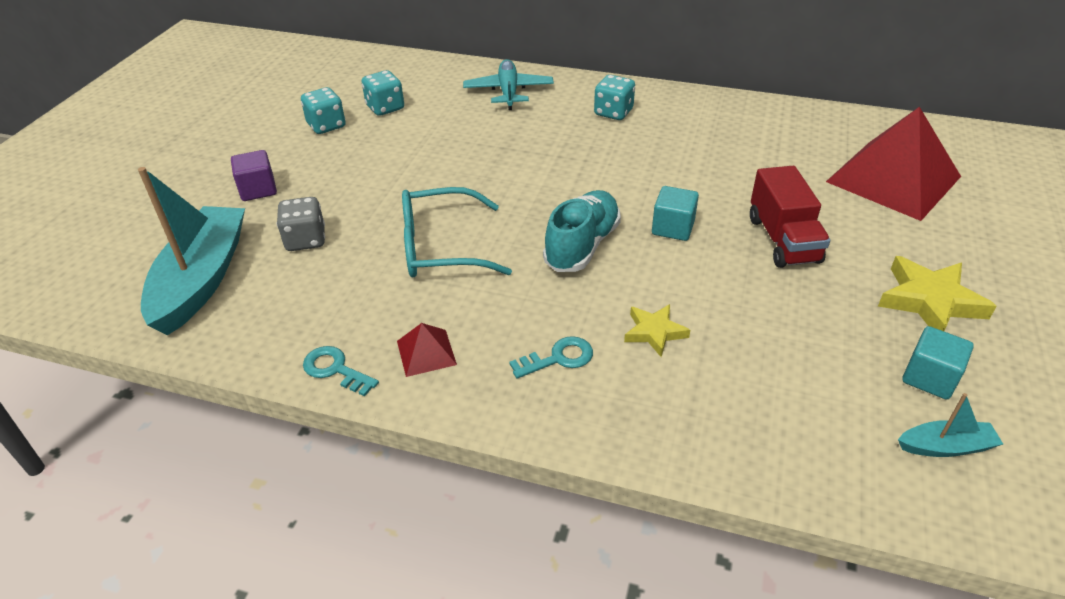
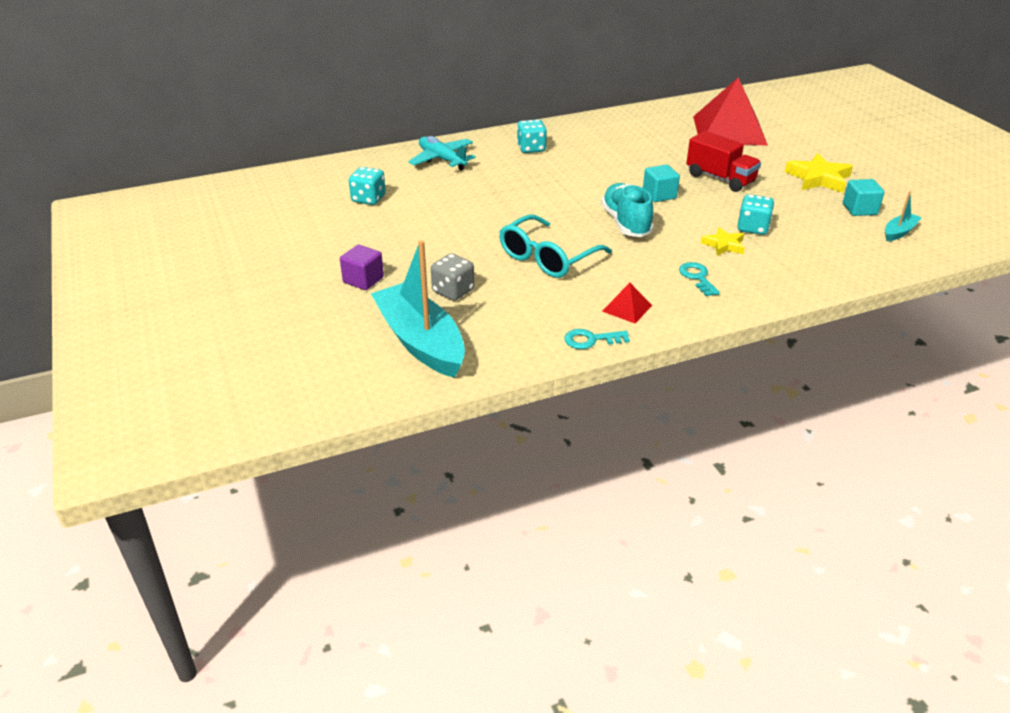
camera: 40 degrees left, 5 degrees down
turquoise dice [301,87,346,134] -> turquoise dice moved to [738,194,774,235]
turquoise key [509,336,593,378] -> turquoise key turned 45 degrees counterclockwise [679,262,720,296]

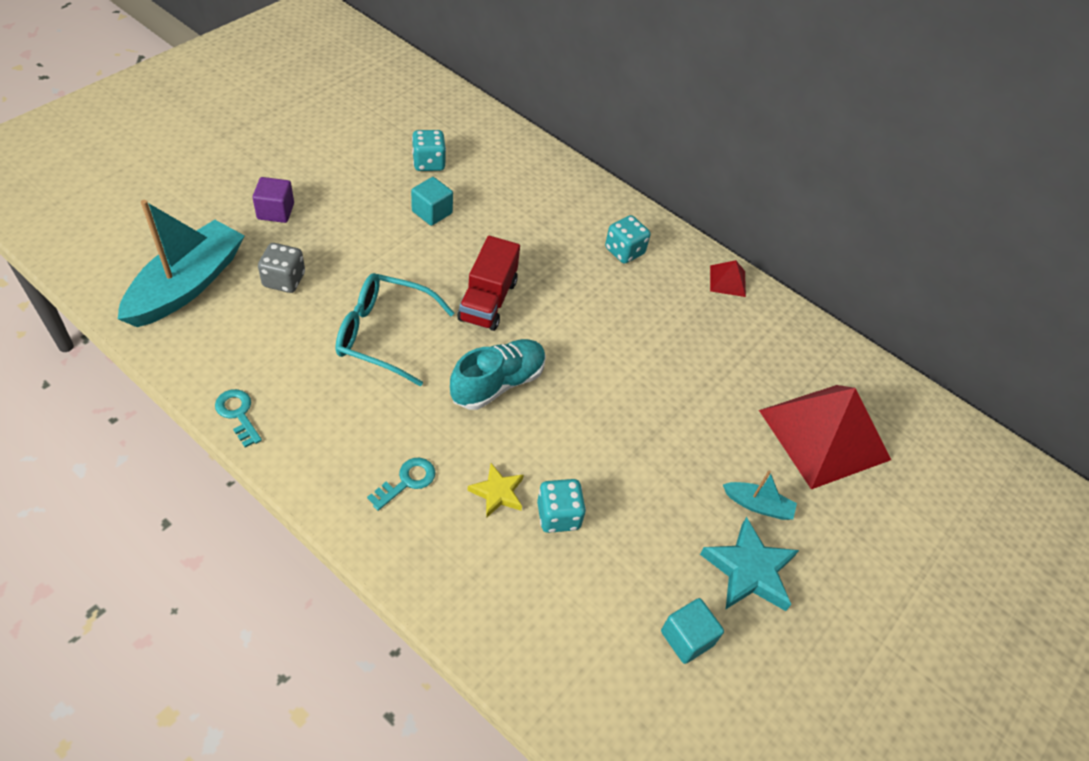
camera: 55 degrees right, 15 degrees up
turquoise plane [408,136,476,170] -> none
red pyramid [602,283,652,324] -> red pyramid moved to [710,260,746,297]
turquoise cube [643,165,680,202] -> turquoise cube moved to [411,177,453,226]
red truck [686,131,761,192] -> red truck moved to [457,236,520,331]
yellow star [785,153,853,193] -> turquoise star [700,517,799,611]
turquoise boat [885,192,922,241] -> turquoise boat moved to [723,470,797,520]

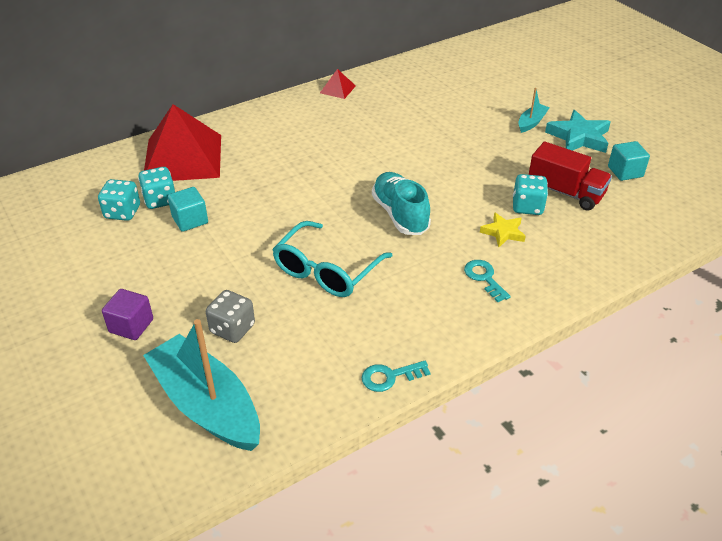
camera: 65 degrees left, 10 degrees down
red truck [457,236,520,331] -> red truck moved to [529,141,612,211]
turquoise dice [605,215,651,264] -> turquoise dice moved to [138,167,175,209]
red pyramid [759,385,891,489] -> red pyramid moved to [144,104,221,181]

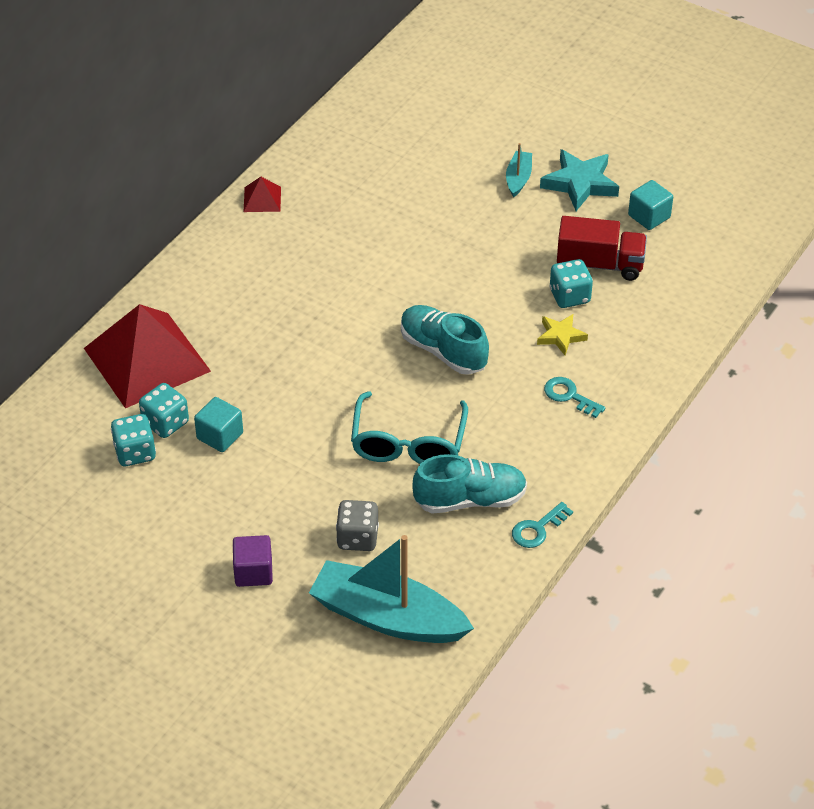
camera: 25 degrees left, 5 degrees up
none -> turquoise shoe [412,454,527,514]

